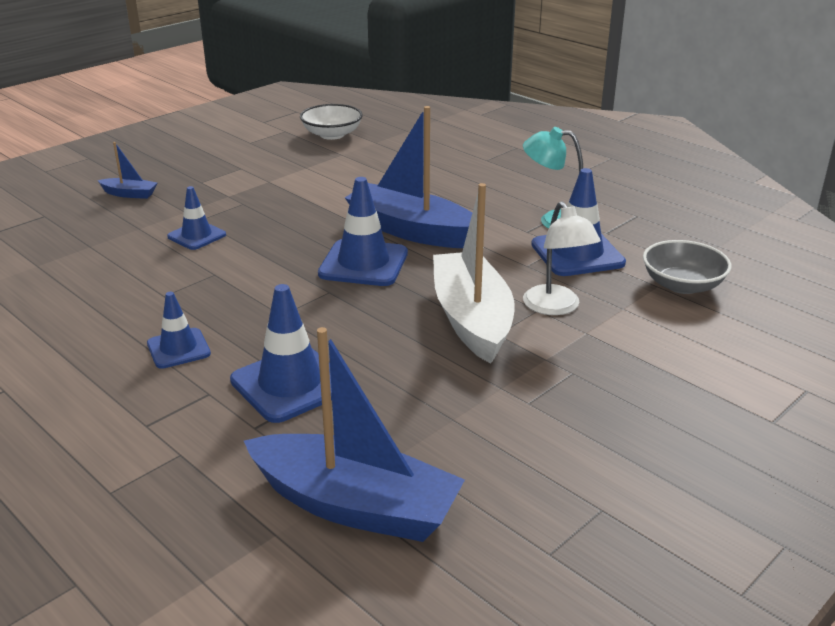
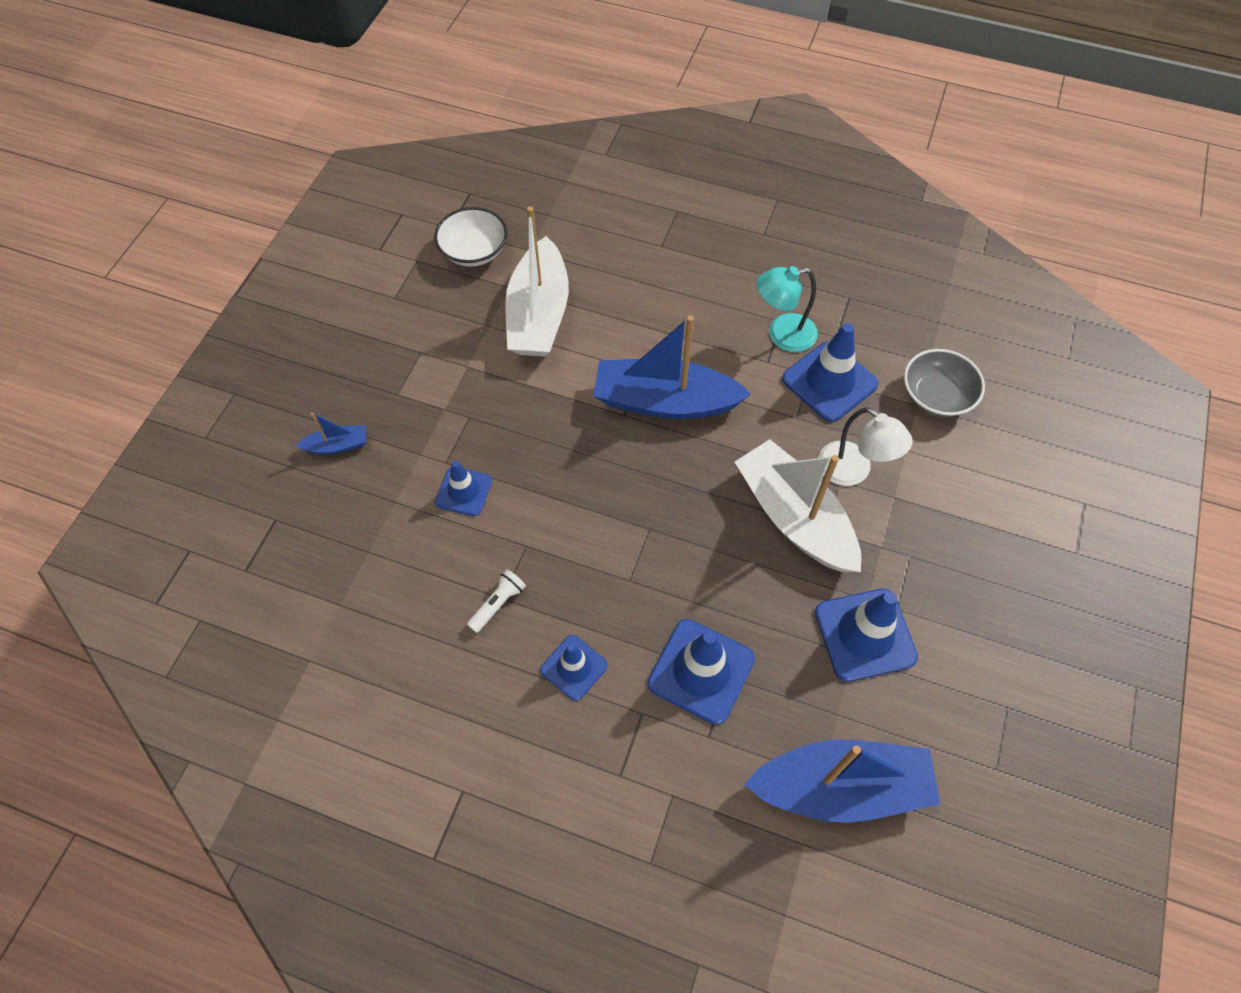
camera: 25 degrees left, 30 degrees up
blue traffic cone [318,177,408,286] -> blue traffic cone moved to [815,589,918,682]
none -> white flashlight [467,569,526,633]
none -> white boat [505,206,569,357]

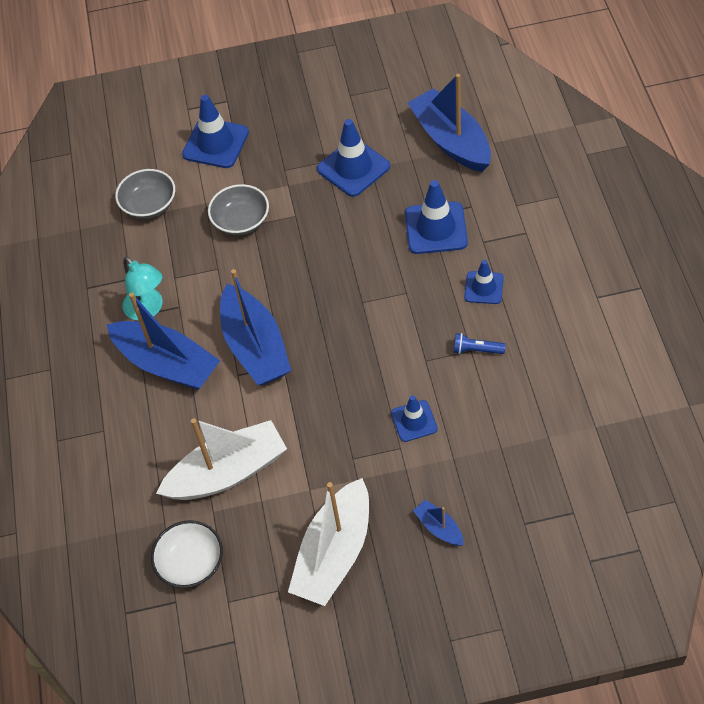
camera: 115 degrees left, 5 degrees down
white flashlight [467,569,526,633] -> blue flashlight [454,333,506,354]
white boat [735,439,861,572] -> white boat moved to [288,478,369,606]
blue traffic cone [782,323,879,422] -> blue traffic cone moved to [182,95,249,168]
white lamp [818,407,913,486] -> grey bowl [208,184,269,235]
none -> blue boat [107,293,220,390]

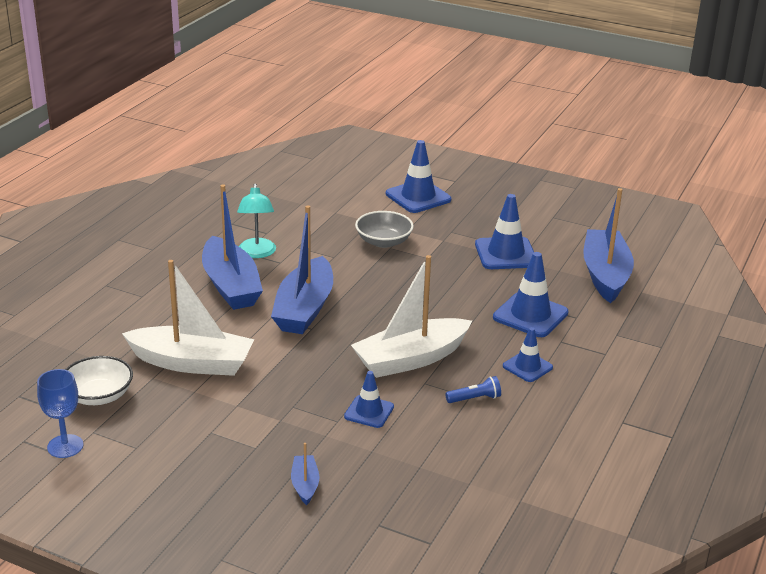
camera: 30 degrees right, 25 degrees down
grey bowl [115,169,175,219] -> none
white boat [288,478,369,606] -> white boat moved to [351,255,472,378]
blue flashlight [454,333,506,354] -> blue flashlight turned 120 degrees clockwise [445,376,501,403]
none -> blue goblet [37,369,83,458]

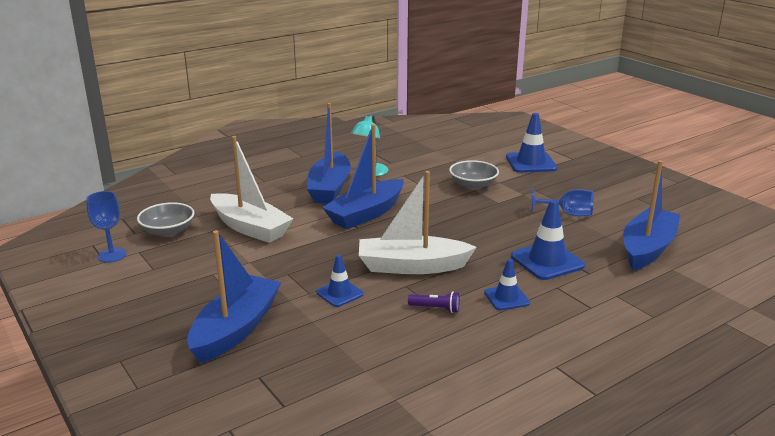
camera: 30 degrees right, 5 degrees down
white bowl [65,356,133,405] -> grey bowl [137,202,195,237]
blue boat [291,443,320,505] -> blue boat [187,230,281,363], size x2.24
blue flashlight [445,376,501,403] -> purple flashlight [408,291,460,313]
blue traffic cone [475,194,534,269] -> blue goblet [531,188,594,216]

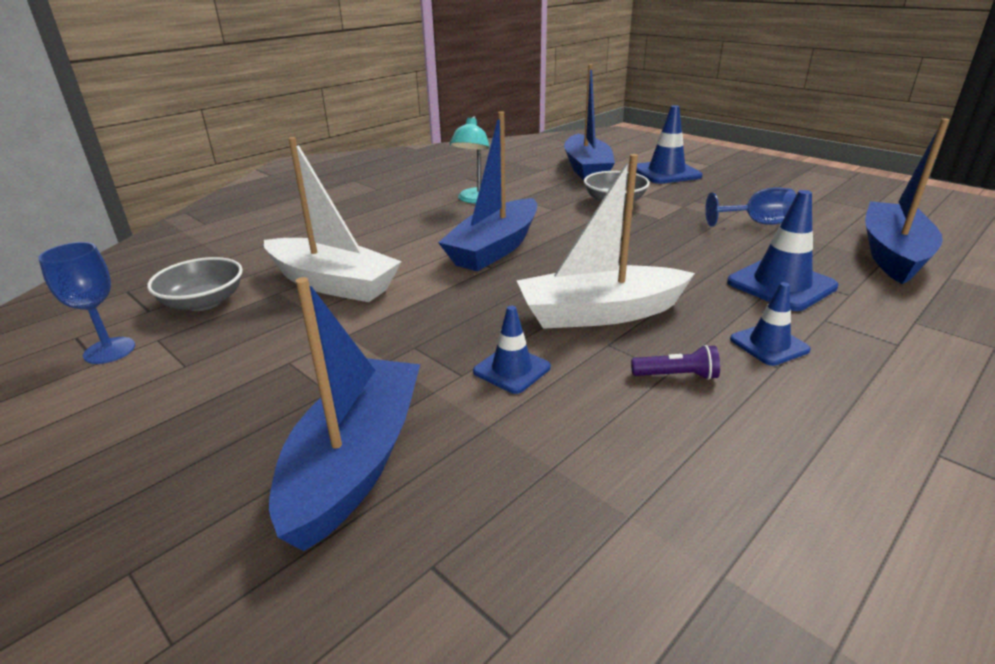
camera: 10 degrees left, 5 degrees up
blue boat [307,103,351,203] -> blue boat moved to [564,64,615,181]

